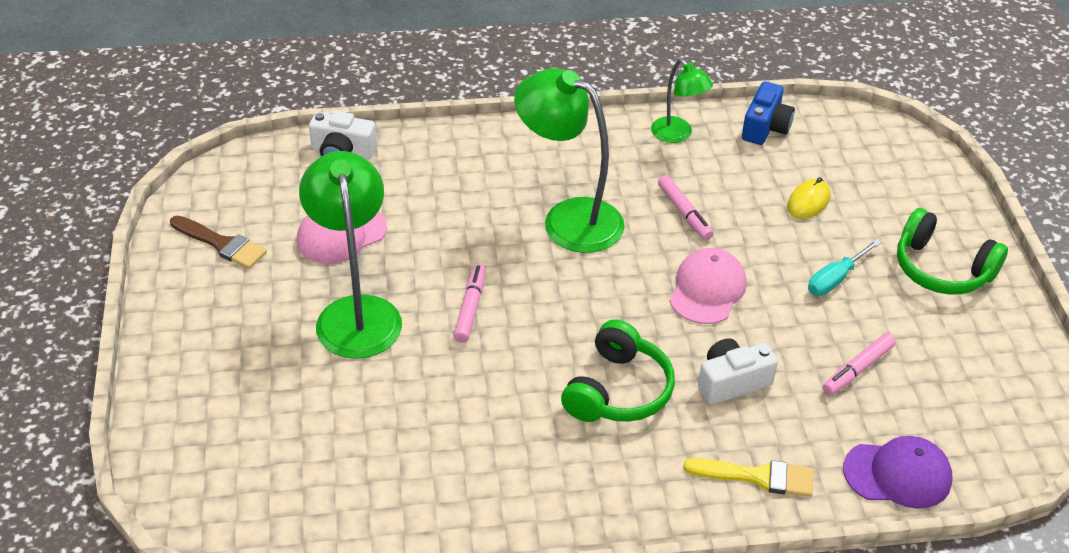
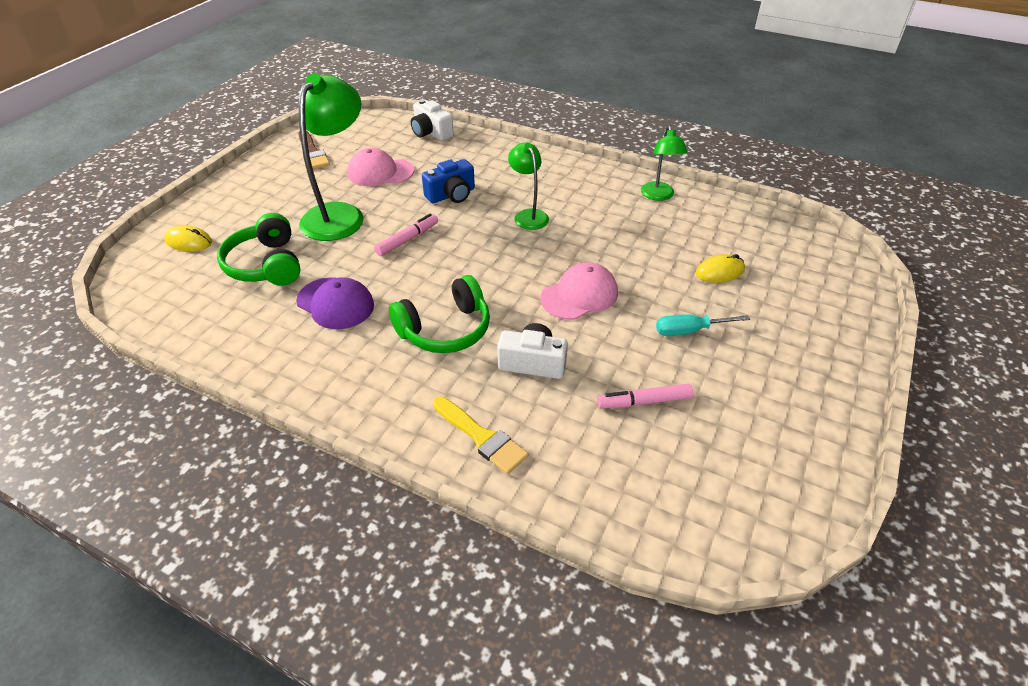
camera: 35 degrees right, 0 degrees up
green lamp [514,68,625,253] -> green lamp [508,142,549,230], size x0.55
pink marker [658,175,713,240] -> none
blue camera [742,81,795,145] -> blue camera moved to [422,159,475,203]
purple cap [843,436,953,509] -> purple cap moved to [296,277,374,329]
green headphones [897,208,1008,294] -> green headphones moved to [217,213,301,286]
none -> yellow mouse [164,225,212,251]

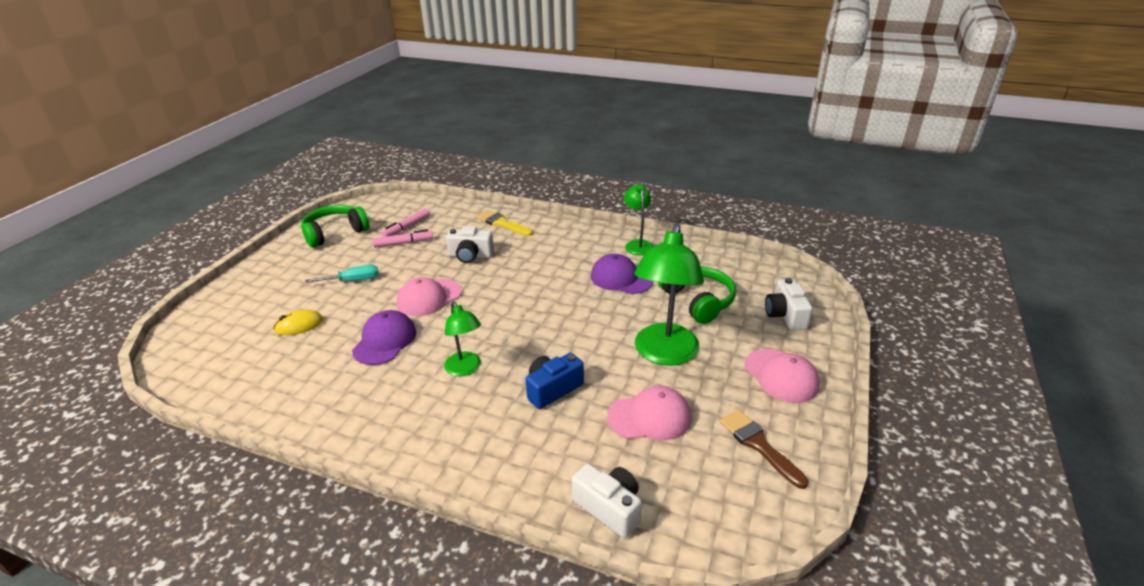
camera: 175 degrees right, 10 degrees down
yellow mouse [164,225,212,251] -> white camera [765,278,813,330]
pink marker [374,214,438,256] -> pink marker moved to [382,209,430,237]
green headphones [389,275,490,353] -> green headphones moved to [301,205,369,248]
green lamp [641,125,687,201] -> green lamp moved to [624,185,653,255]
none -> purple cap [352,310,416,365]
none -> pink cap [744,349,820,403]

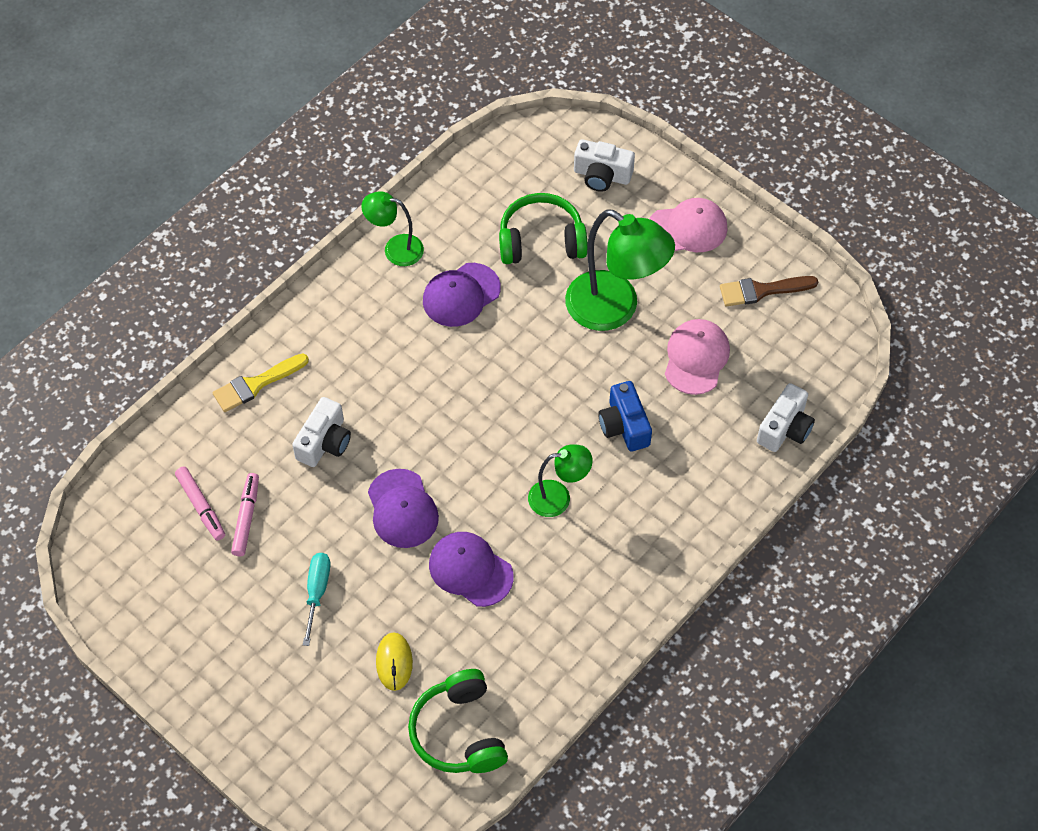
camera: 70 degrees left, 25 degrees up
green headphones [301,205,369,248] -> green headphones moved to [408,669,508,773]
pink cap [397,277,462,316] -> purple cap [368,469,439,548]
white camera [572,463,642,538] -> white camera turned 150 degrees clockwise [757,383,815,452]

